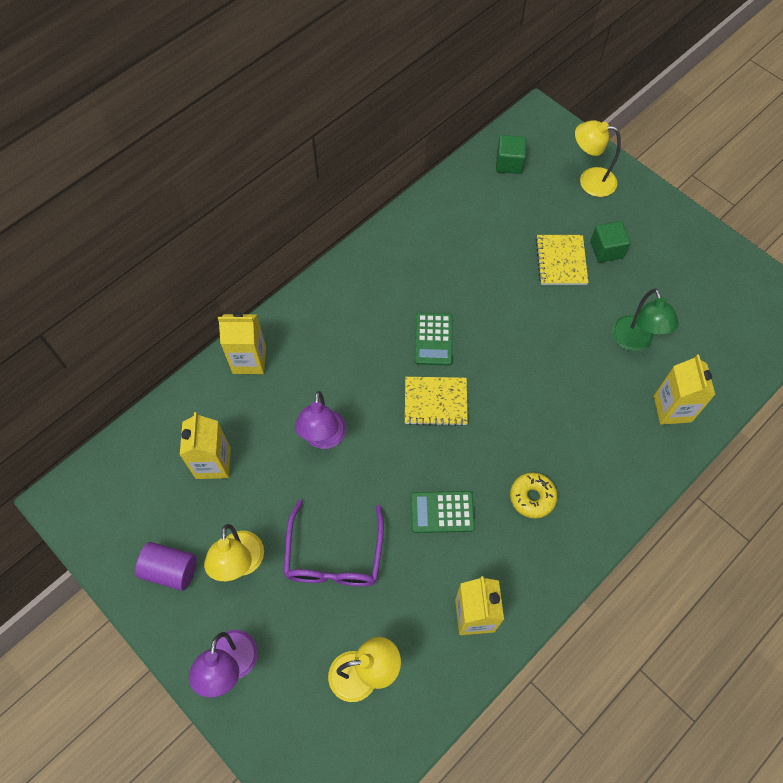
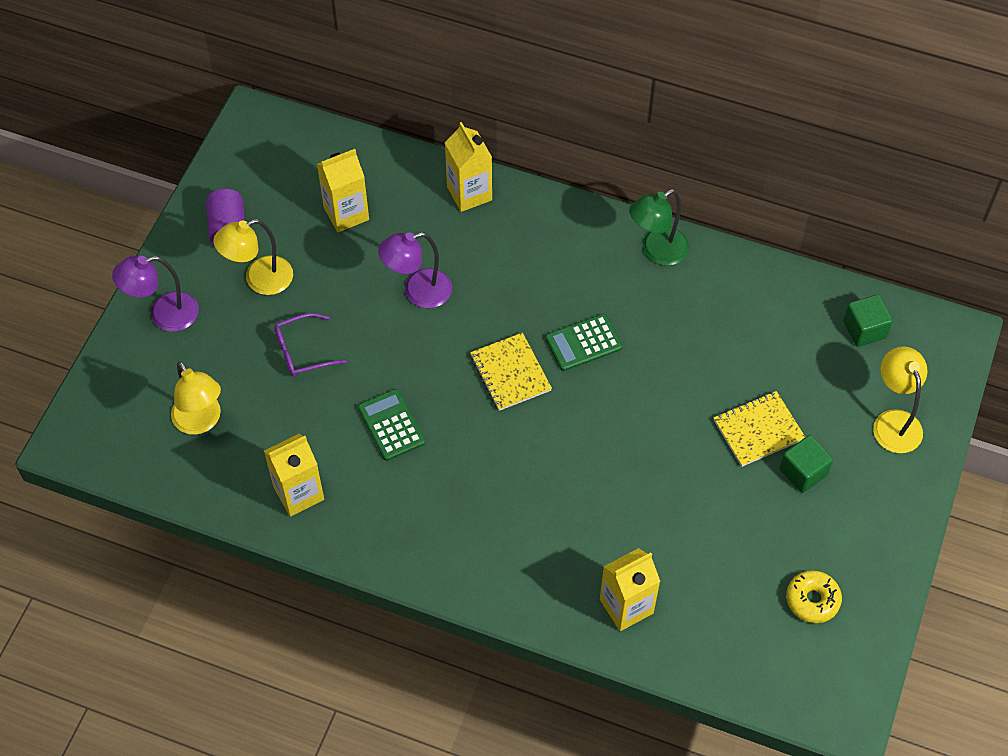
camera: 65 degrees right, 5 degrees down
purple glasses [284,500,384,586] -> purple glasses [274,313,347,376], size x0.64
yellow donut [510,472,557,518] -> yellow donut moved to [786,570,842,623]
green lamp [612,288,679,351] -> green lamp moved to [629,189,689,266]

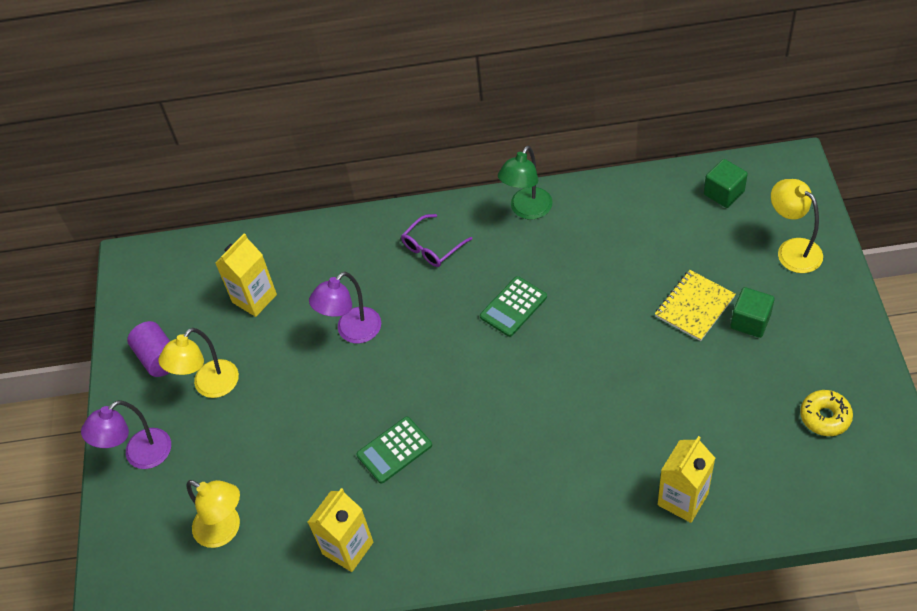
camera: 20 degrees left, 5 degrees down
purple glasses [274,313,347,376] -> purple glasses moved to [401,214,472,267]
green calculator [358,389,425,461] -> green calculator turned 75 degrees counterclockwise [356,417,432,484]
yellow carton [445,122,492,212] -> none
yellow notebook [470,333,552,411] -> none

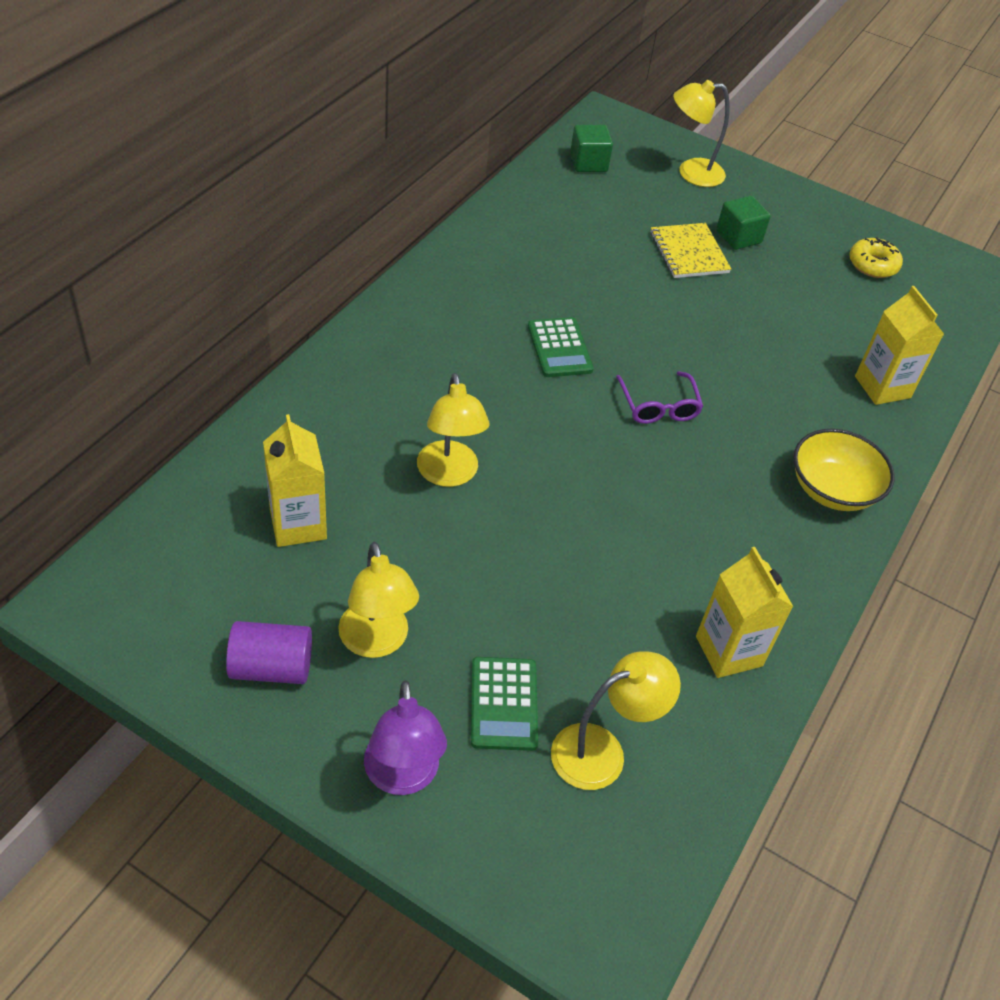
camera: 65 degrees left, 5 degrees down
purple lamp [309,272,381,343] -> yellow lamp [417,373,490,487]
green calculator [356,417,432,484] -> green calculator moved to [471,657,538,751]
purple glasses [401,214,472,267] -> purple glasses moved to [616,371,703,424]
green lamp [498,146,553,220] -> none
none -> yellow bowl [793,429,895,511]

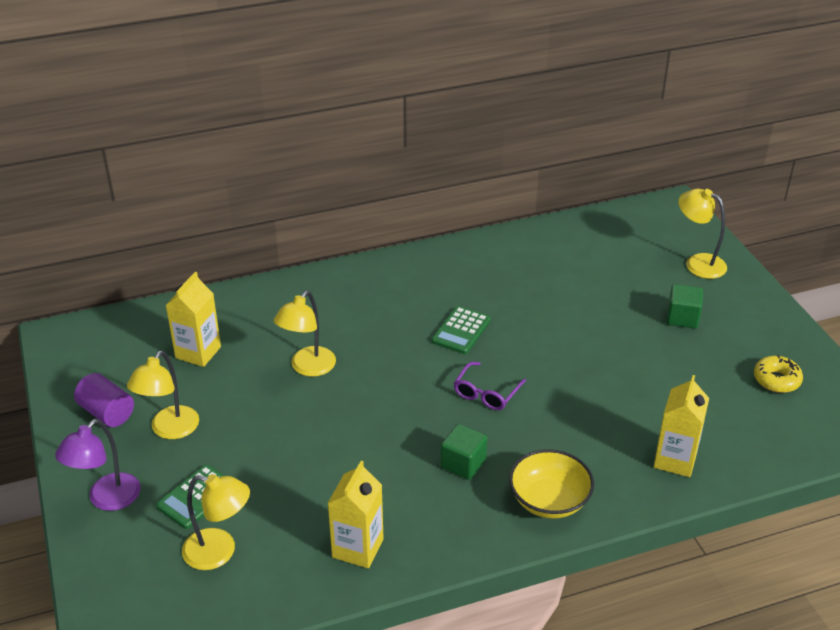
camera: 45 degrees right, 10 degrees down
green cube [570,125,613,172] -> green cube moved to [441,424,487,480]
yellow notebook [650,223,731,278] -> none

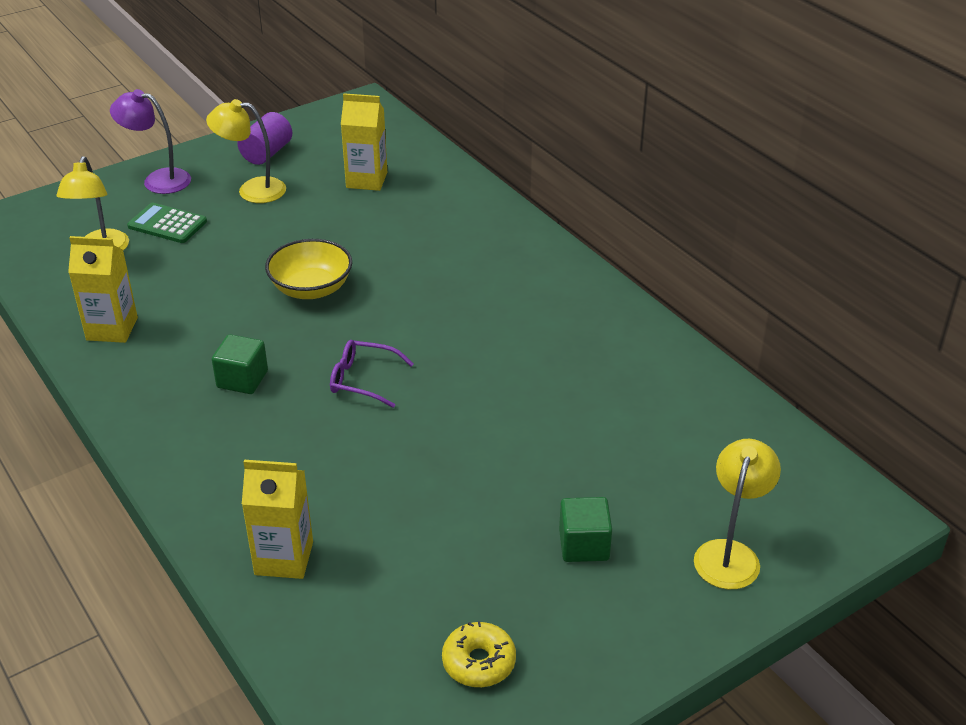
camera: 75 degrees right, 0 degrees up
yellow lamp [274,291,336,377] -> none
green calculator [432,306,491,354] -> none
yellow bowl [509,449,594,519] -> yellow bowl moved to [265,239,352,299]

